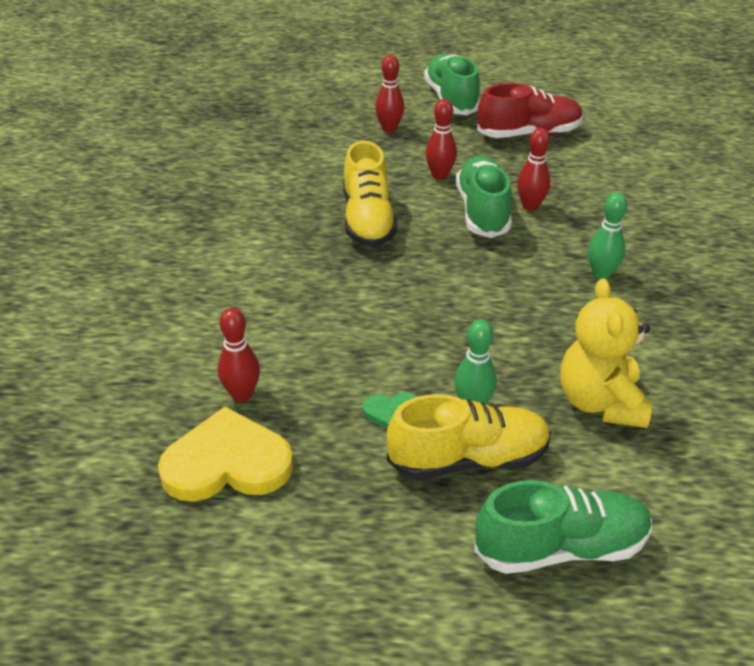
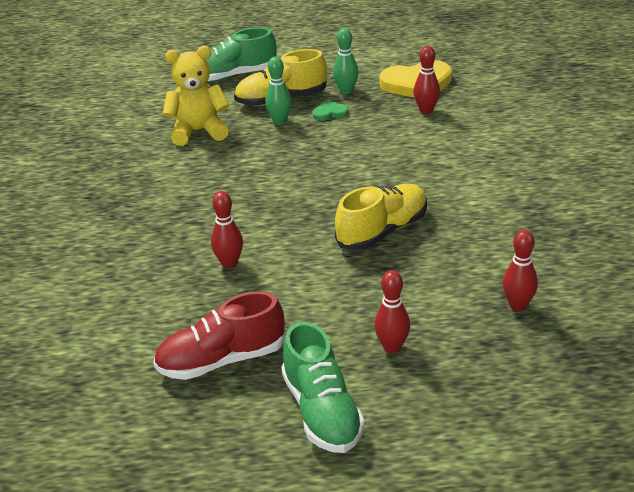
camera: 175 degrees right, 5 degrees down
yellow shoe [343,141,397,247] -> yellow shoe turned 60 degrees clockwise [335,184,427,251]
red bowling pin [425,99,457,180] -> red bowling pin moved to [503,230,538,311]
green shoe [456,155,512,238] -> none
yellow teddy bear [560,278,652,428] -> yellow teddy bear turned 90 degrees counterclockwise [163,46,229,146]
green bowling pin [588,192,627,280] -> green bowling pin moved to [333,28,358,94]

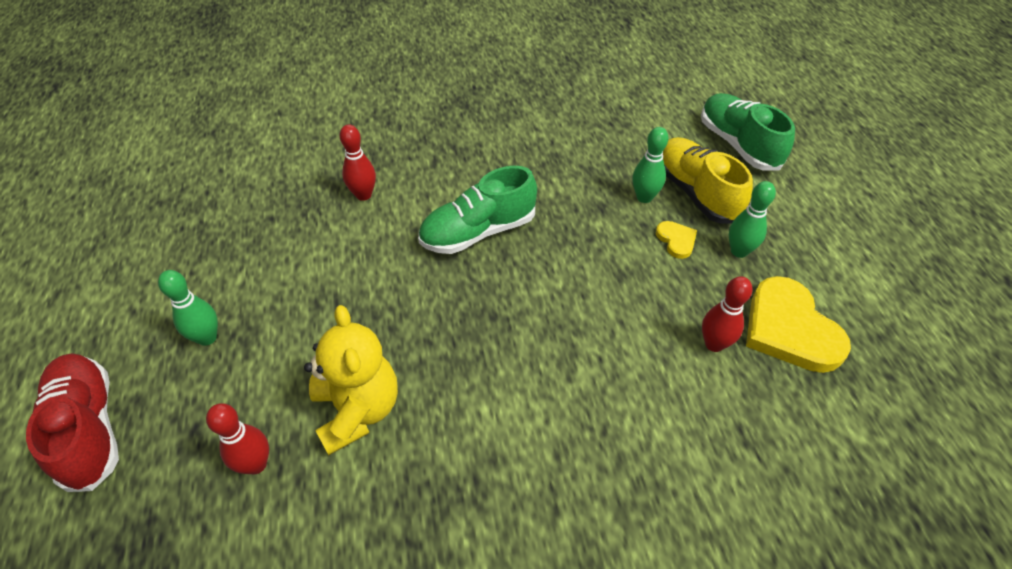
camera: 80 degrees right, 15 degrees up
red shoe [153,291,285,380] -> red shoe moved to [26,353,119,492]
yellow teddy bear [163,46,229,146] -> yellow teddy bear moved to [304,305,398,455]
green shoe [281,322,365,453] -> green shoe moved to [418,166,537,254]
green heart [313,101,348,121] -> yellow heart [656,221,697,259]
yellow shoe [335,184,427,251] -> none
red bowling pin [374,270,410,353] -> green bowling pin [158,270,218,346]

